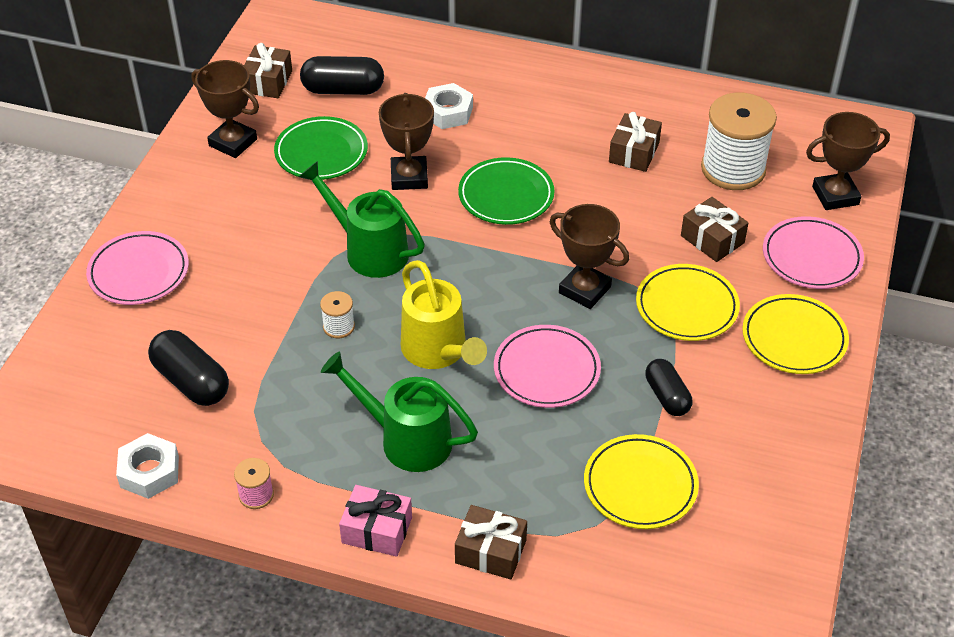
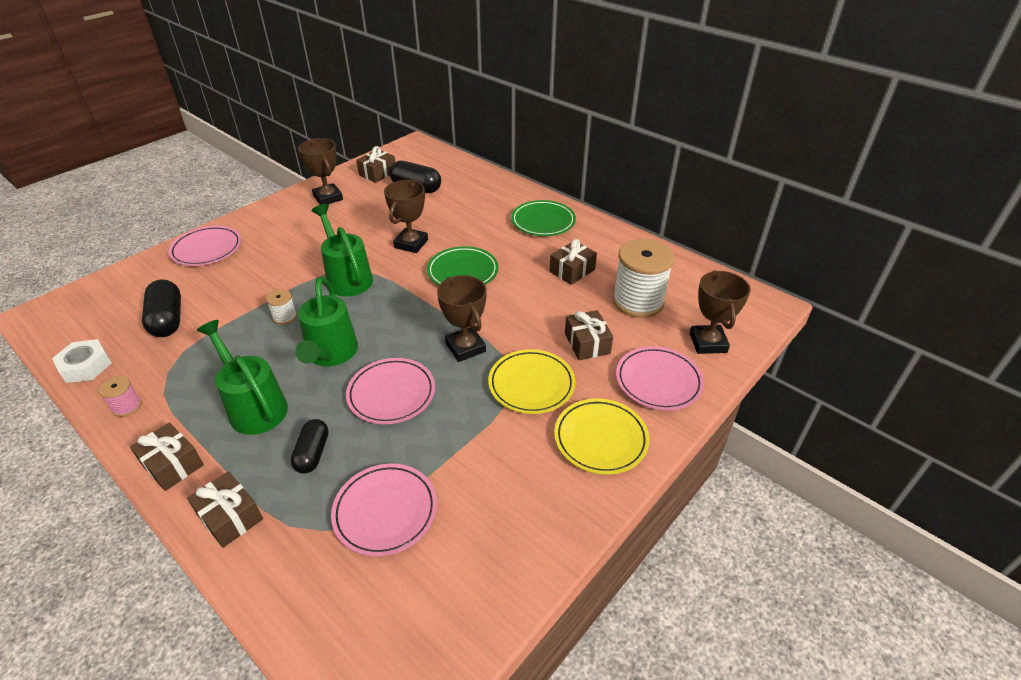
camera: 25 degrees right, 5 degrees down
green plate [274,116,368,180] -> green plate moved to [511,200,576,236]
pink gift [339,485,412,557] -> brown gift [130,422,204,491]
yellow watering can [401,260,487,369] -> green watering can [295,277,358,367]
white nut [425,83,473,129] -> none
yellow plate [584,434,699,529] -> pink plate [331,464,437,556]
black capsule [645,359,692,416] -> black capsule moved to [291,419,329,474]
brown trophy [806,112,890,210] -> brown trophy turned 75 degrees clockwise [690,270,751,354]

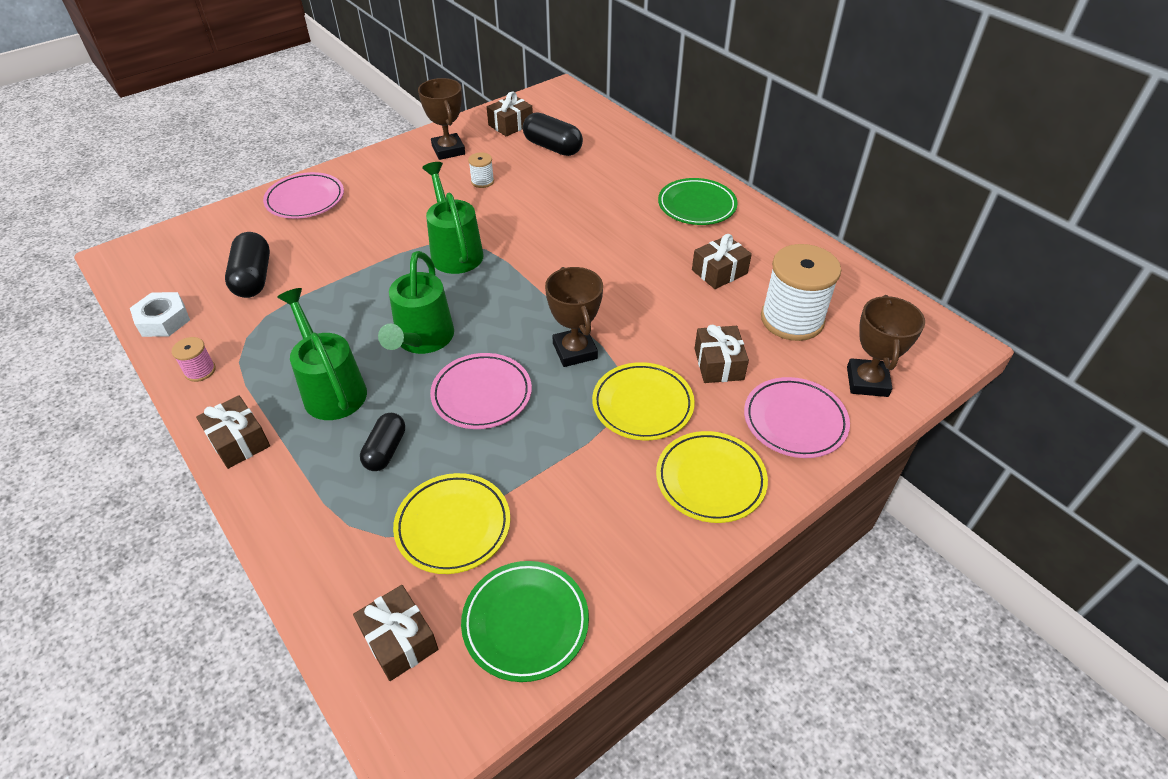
camera: 10 degrees right, 5 degrees up
brown gift [187,471,263,548] -> brown gift moved to [353,585,438,681]
white spool [266,289,297,325] -> white spool moved to [468,152,494,188]
pink plate [331,464,437,556] -> yellow plate [393,473,510,574]
brown trophy [384,180,428,253] -> none
green plate [427,246,499,285] -> green plate moved to [461,561,589,682]

